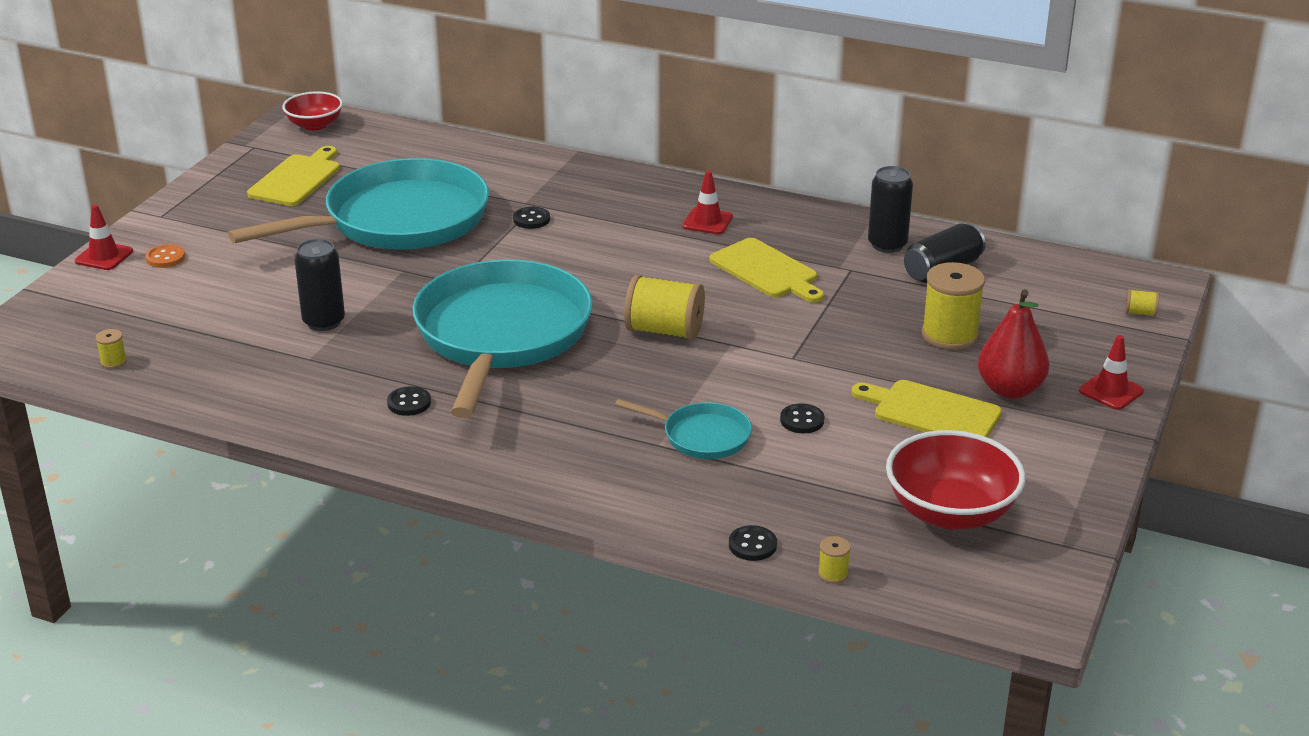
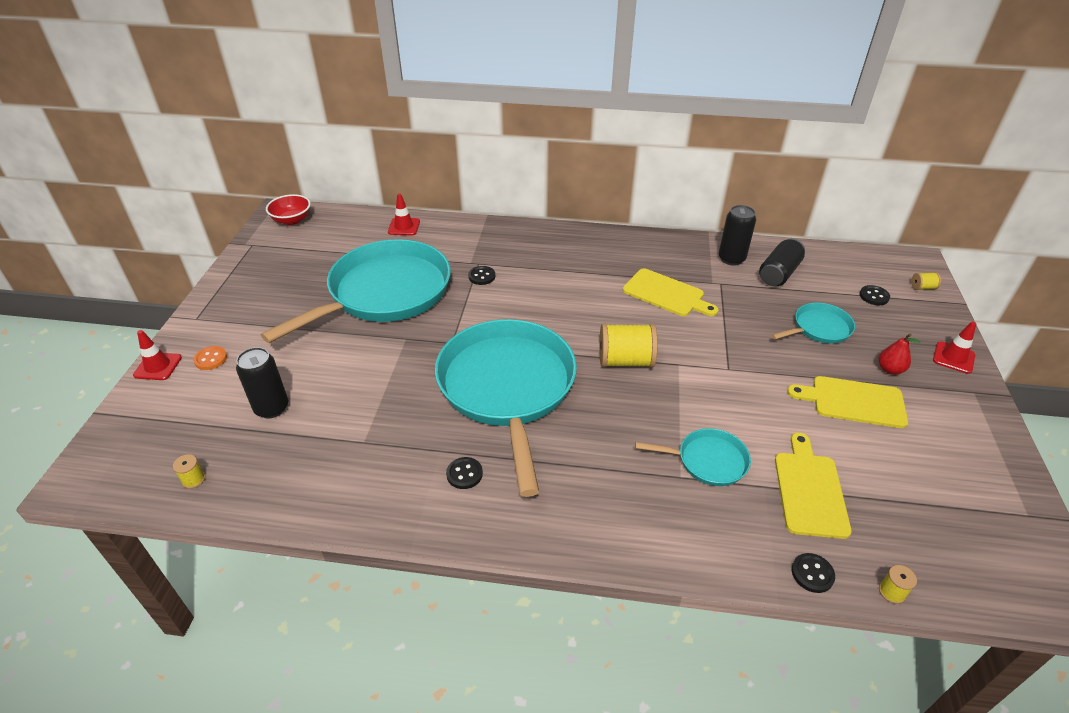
camera: 15 degrees left, 10 degrees up
yellow cutting board [247,146,340,206] -> yellow cutting board moved to [775,433,852,539]
black can [294,239,345,331] -> black can moved to [236,347,288,418]
red traffic cone [682,171,733,234] -> red traffic cone moved to [388,193,420,235]
black button [780,403,825,433] -> black button moved to [860,285,890,305]
red bowl [886,430,1025,530] -> none
yellow spool [922,262,985,350] -> turquoise pan [771,303,855,343]
red pear [978,289,1049,399] -> red pear [879,333,921,375], size x0.57

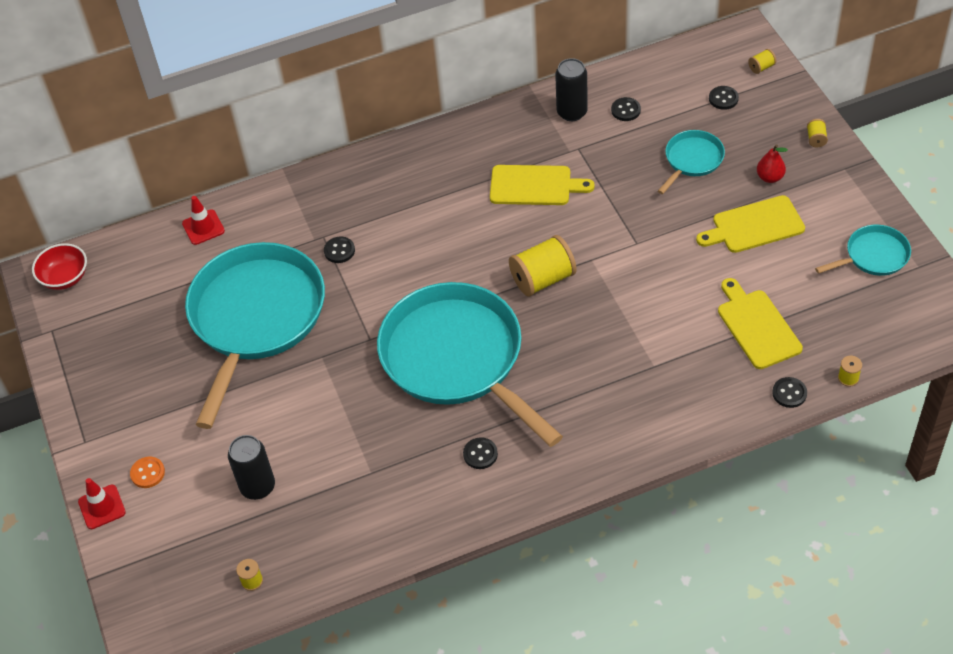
camera: 25 degrees left, 10 degrees up
turquoise pan [635,428,751,486] -> turquoise pan moved to [815,225,911,276]
black can [759,238,805,286] -> black button [611,97,641,121]
red traffic cone [933,321,976,374] -> yellow spool [807,119,828,147]

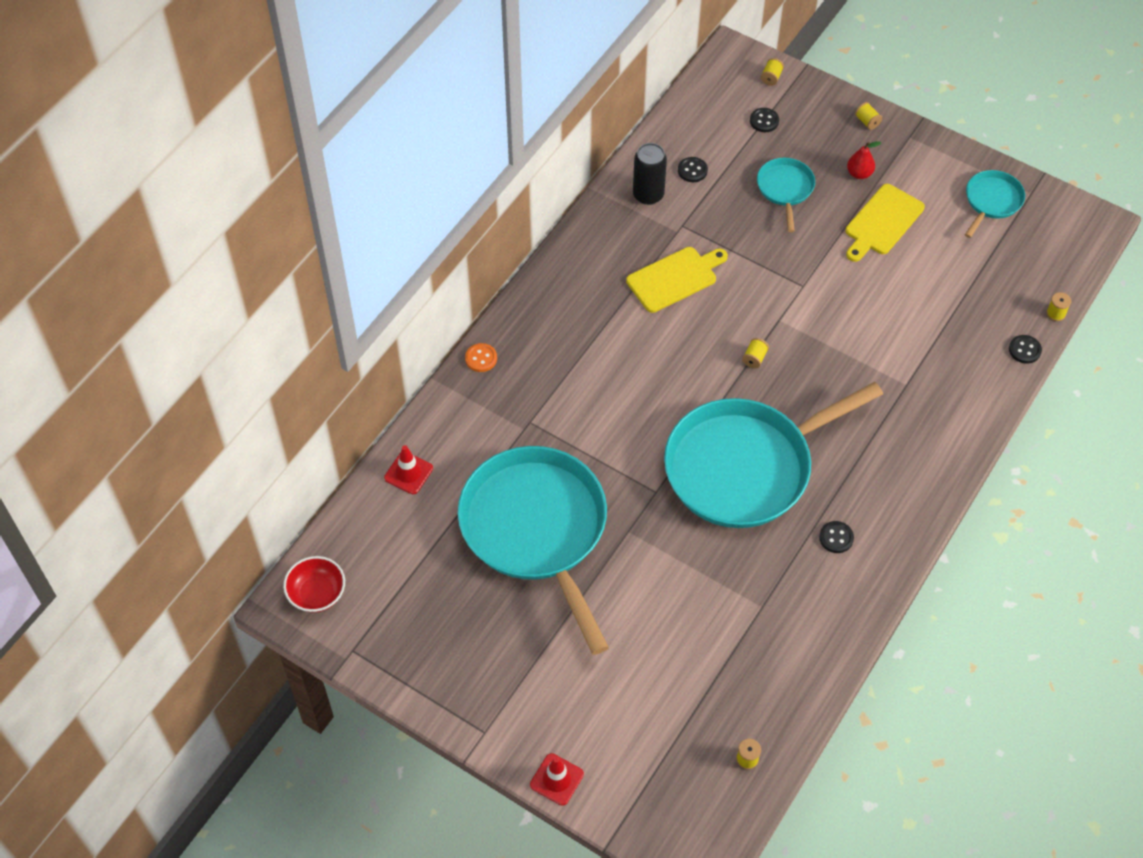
camera: 40 degrees left, 5 degrees up
orange button [130,457,165,488] -> orange button moved to [465,343,497,372]
black can [228,435,275,500] -> none
black button [324,237,355,263] -> none
turquoise pan [377,282,563,447] -> turquoise pan turned 45 degrees counterclockwise [664,382,883,528]
yellow spool [509,235,577,297] -> yellow spool [742,338,769,368], size x0.44
yellow cutting board [718,278,803,369] -> none

